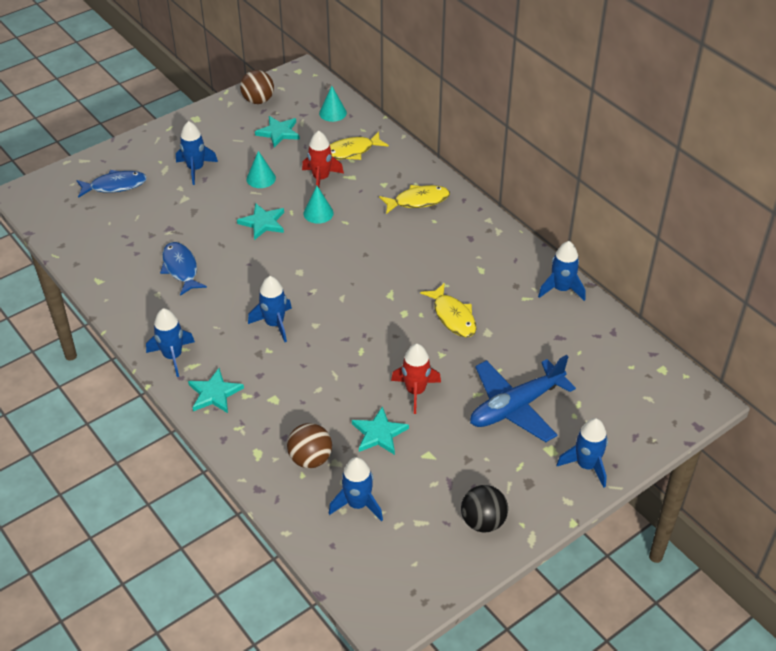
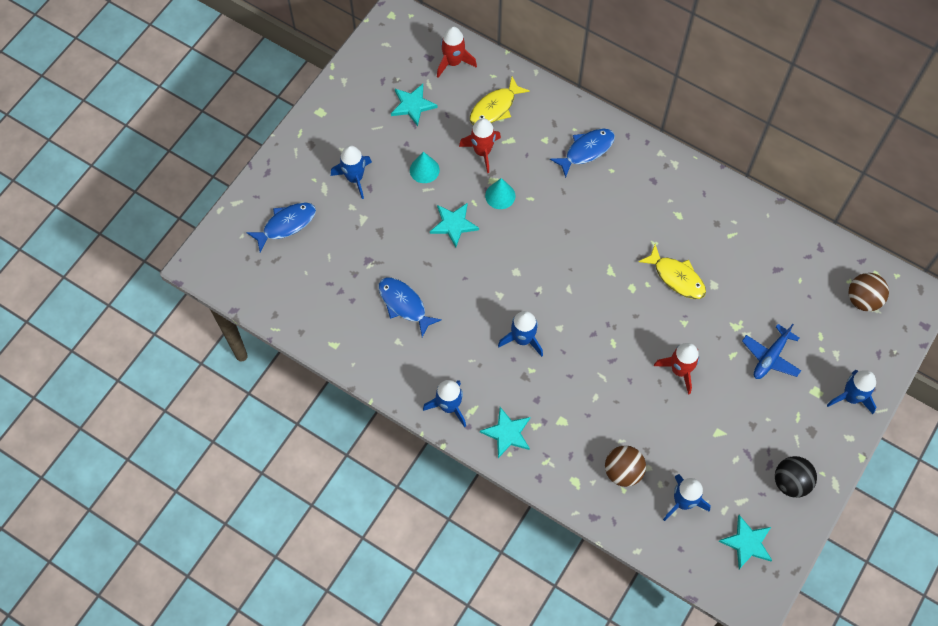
camera: 20 degrees left, 20 degrees up
brown ball [240,70,274,104] -> brown ball moved to [848,273,889,311]
turquoise cone [319,86,347,122] -> red rocket [437,26,477,78]
turquoise star [352,406,409,455] -> turquoise star moved to [719,515,772,569]
yellow fish [379,185,450,214] -> blue fish [550,128,615,178]
blue plane [470,355,576,442] -> blue plane [742,323,801,379], size x0.61
blue rocket [538,241,585,301] -> none

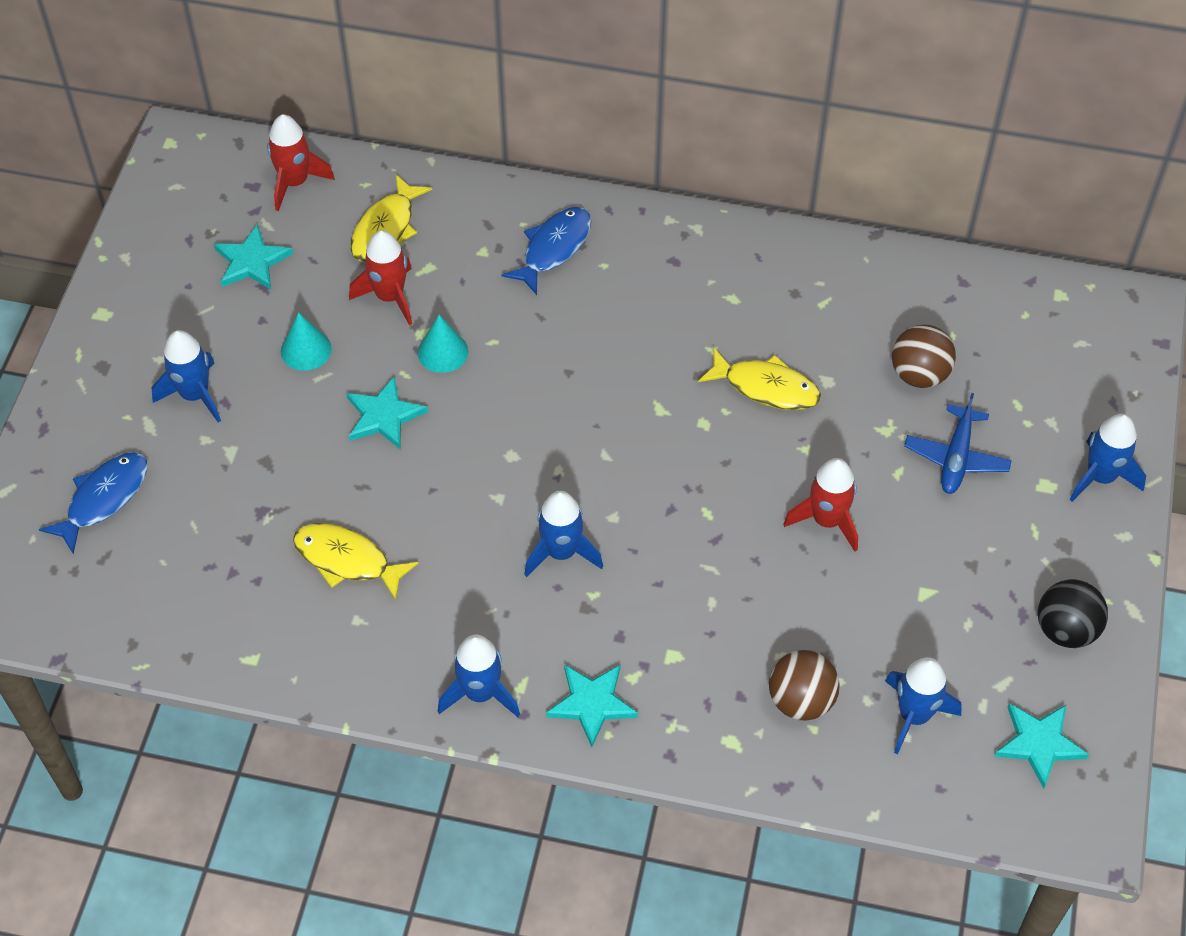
camera: 20 degrees left, 10 degrees down
blue fish [378,278,442,337] -> yellow fish [293,523,418,601]
brown ball [848,273,889,311] -> brown ball moved to [892,325,956,388]

